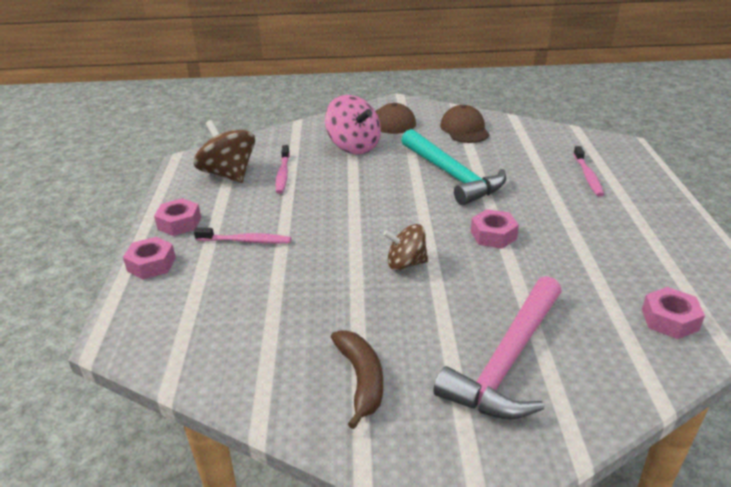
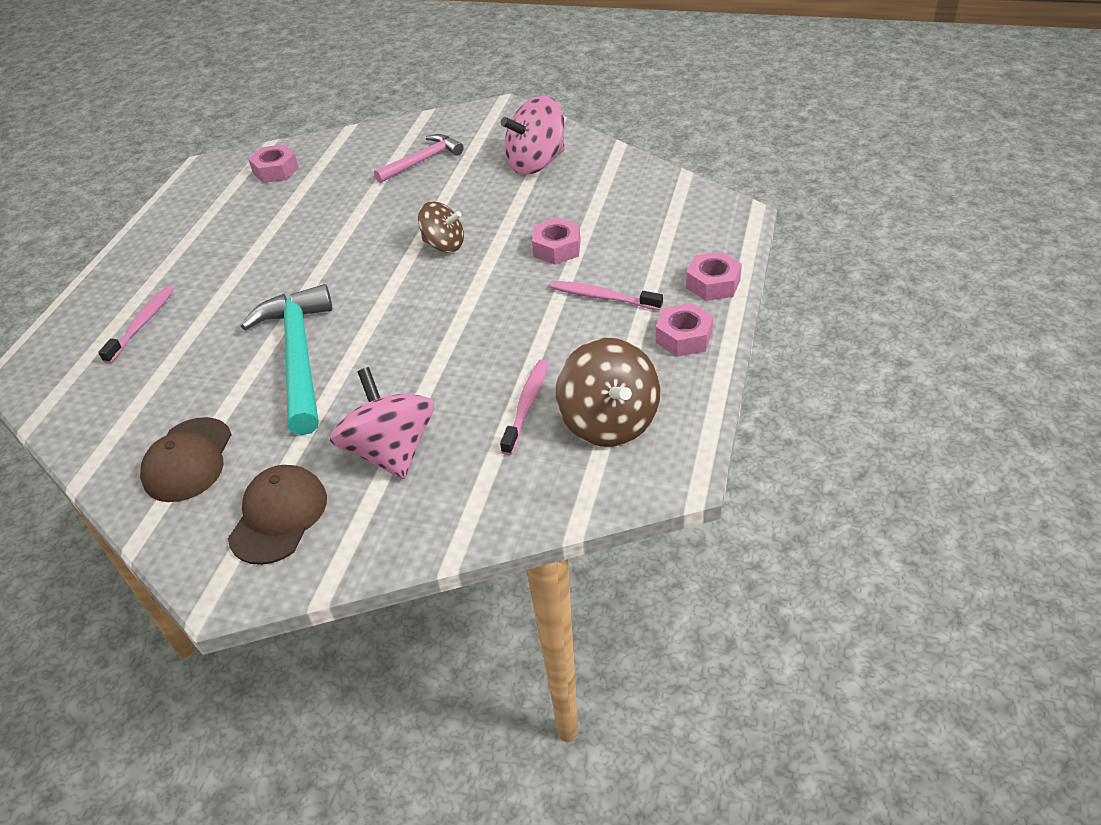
camera: 160 degrees left, 10 degrees up
brown banana [331,330,383,429] -> pink spinning top [501,96,565,175]
pink hammer [433,276,562,420] -> pink hammer [374,134,464,183], size x0.59
pink nut [471,209,519,249] -> pink nut moved to [532,218,581,265]

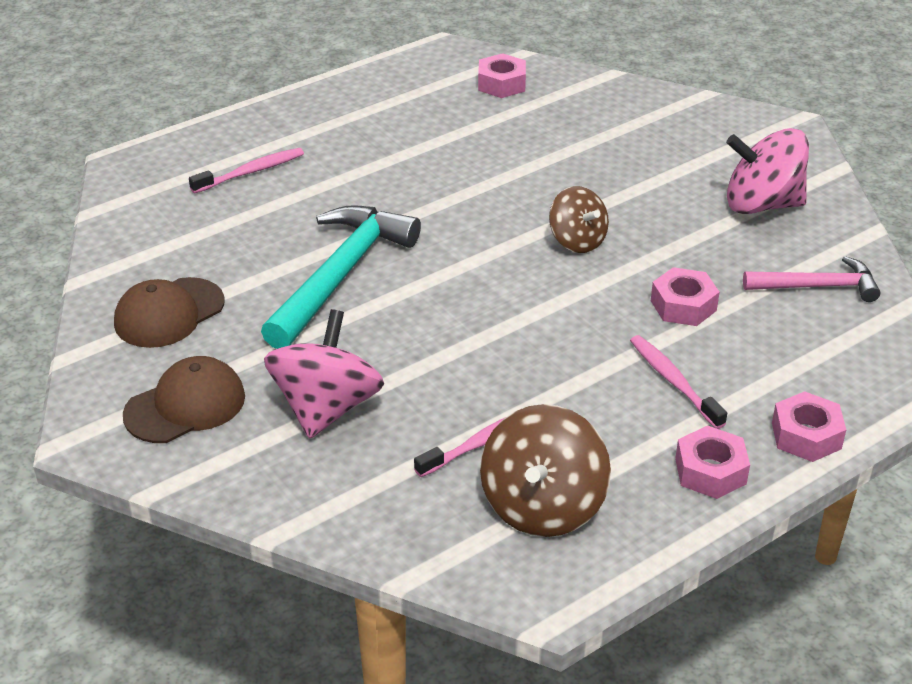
camera: 35 degrees right, 5 degrees down
pink hammer [374,134,464,183] -> pink hammer moved to [743,256,880,302]

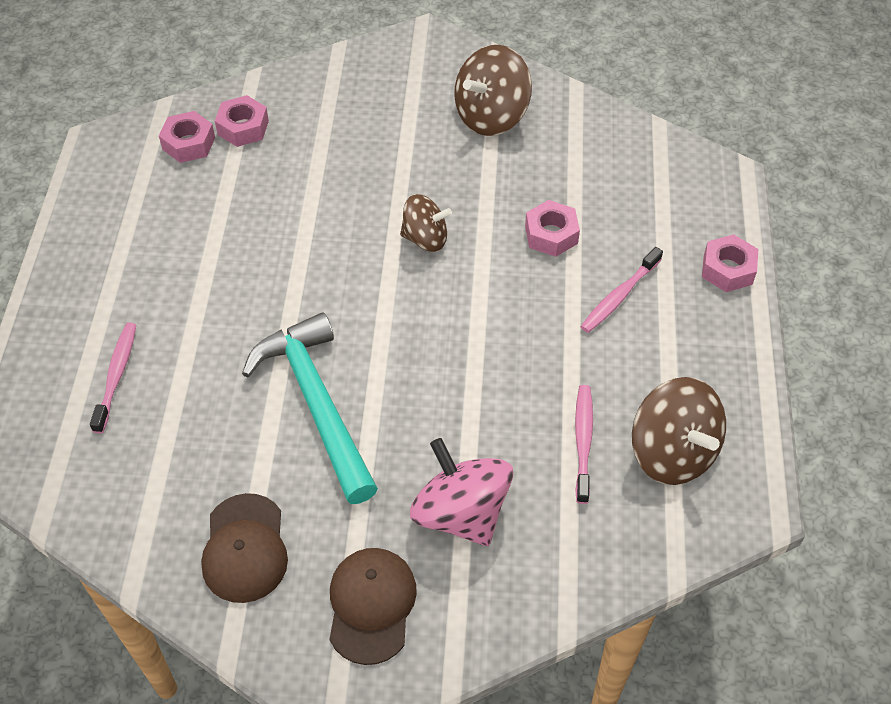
camera: 50 degrees left, 15 degrees up
pink toothbrush [630,335,727,429] -> pink toothbrush turned 60 degrees counterclockwise [580,247,663,333]
pink nut [675,425,750,499] -> pink nut moved to [215,95,269,147]
pink spinning top [726,128,809,214] -> brown spinning top [454,45,532,136]
pink hammer [743,256,880,302] -> none

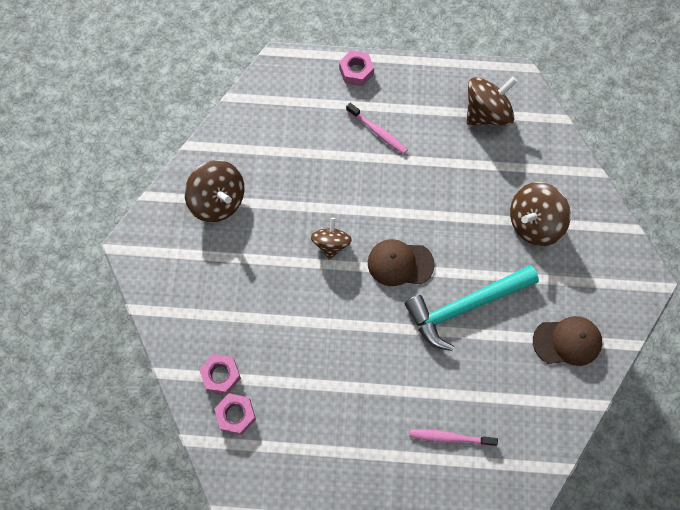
camera: 90 degrees left, 15 degrees up
brown cap [330,548,417,665] -> brown cap moved to [368,239,435,286]
pink spinning top [410,438,513,546] -> brown spinning top [510,182,571,246]
pink nut [525,200,580,257] -> none
pink toothbrush [575,385,593,504] -> none

